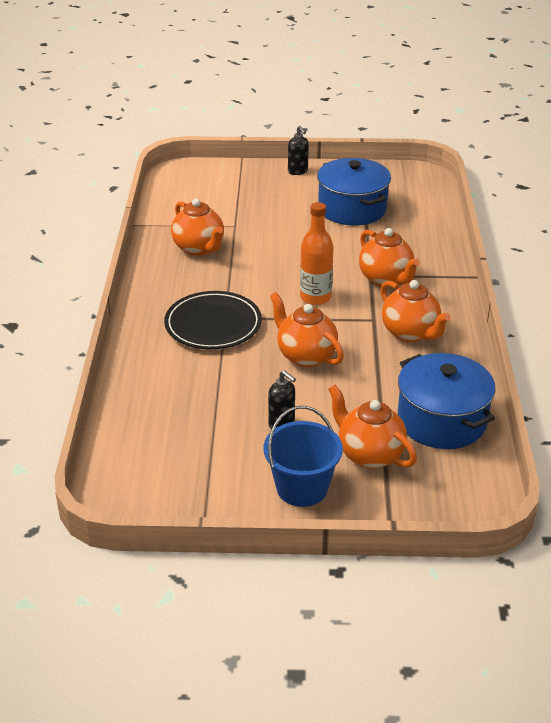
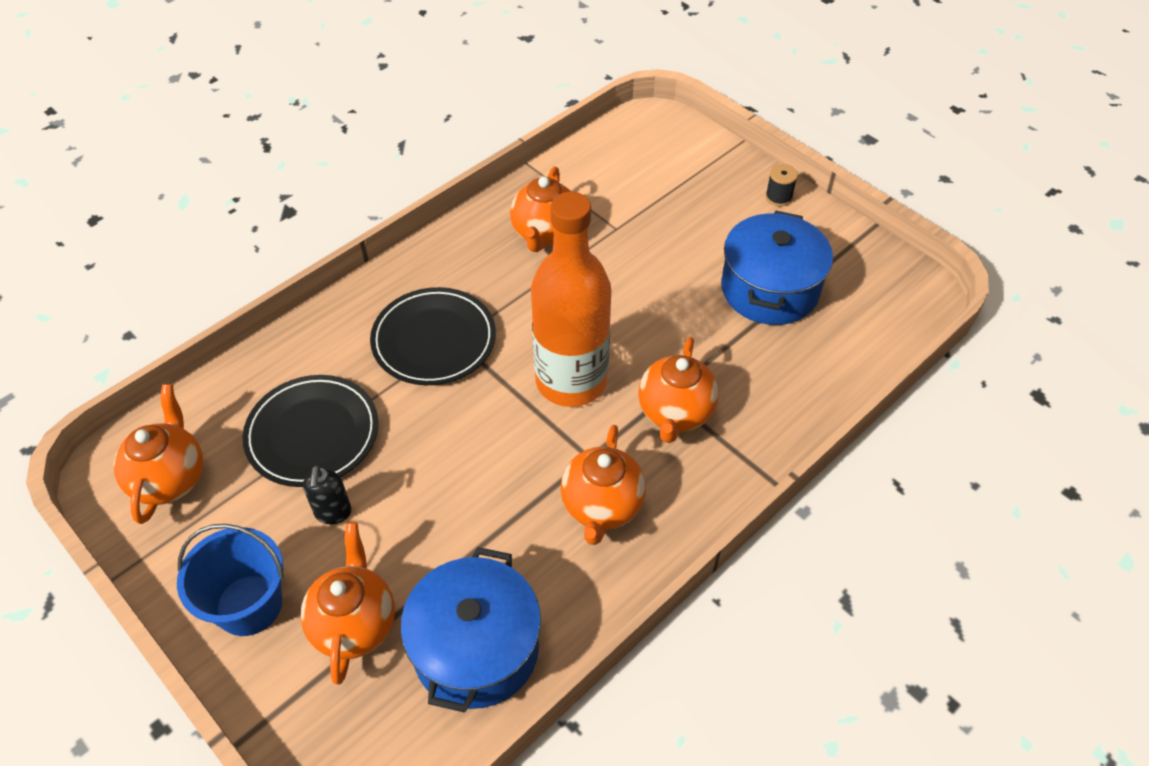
camera: 45 degrees right, 15 degrees up
orange teapot [270,292,344,367] -> orange teapot moved to [113,384,203,524]
black soap dispenser [288,126,309,175] -> black spool [765,164,798,206]
orange bottle [300,202,333,305] -> orange bottle [531,192,611,407], size x1.67
none -> black plate [243,375,378,487]

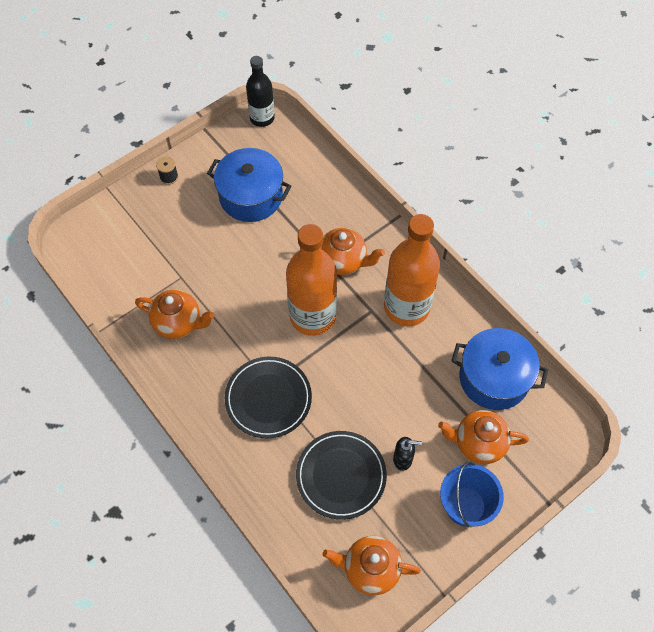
camera: 85 degrees left, 10 degrees up
orange teapot [561,425,646,545] -> orange bottle [384,214,440,326]
none -> black bottle [246,56,275,127]

